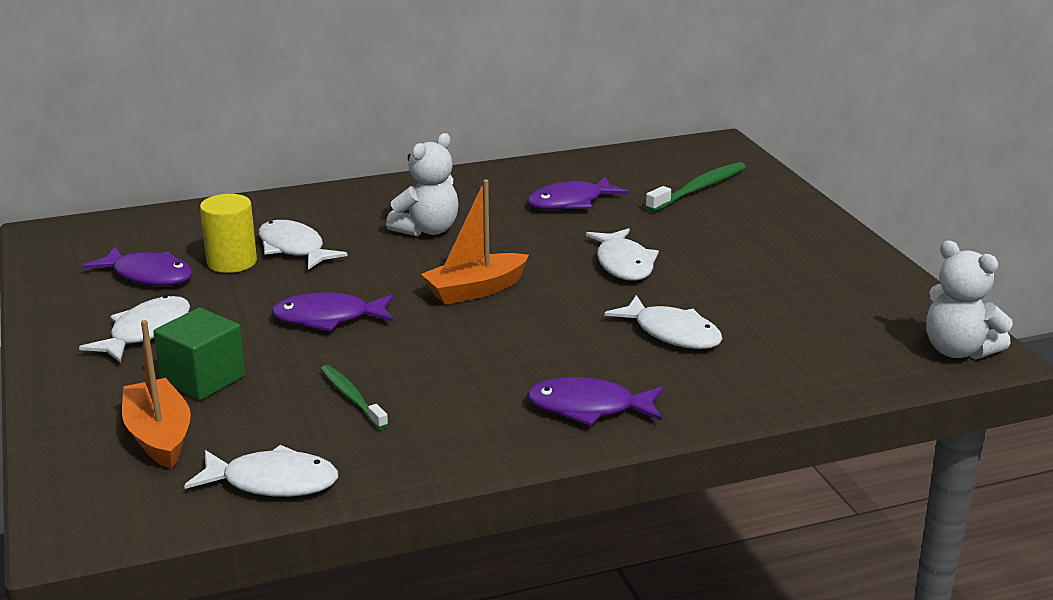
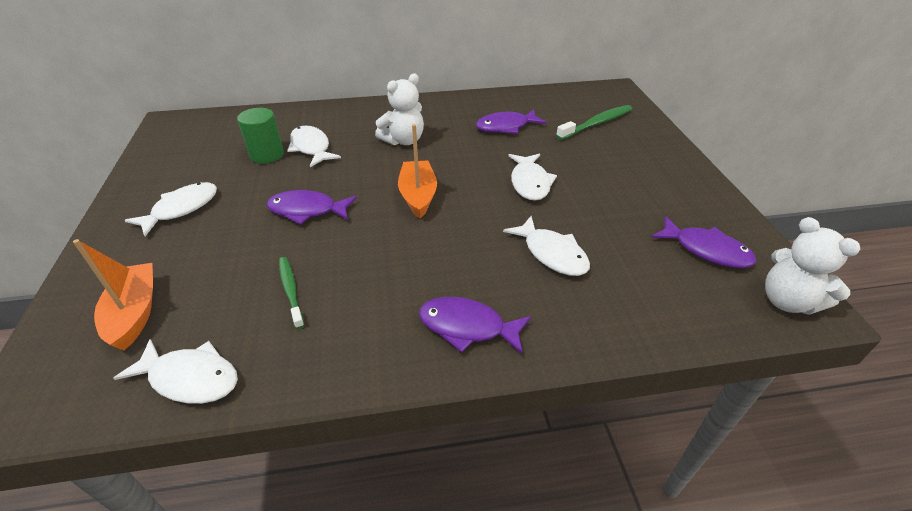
camera: 10 degrees right, 15 degrees up
purple fish [83,247,193,286] -> purple fish moved to [651,216,756,268]
green cube [153,308,246,400] -> none
yellow cylinder [200,194,257,273] -> green cylinder [237,108,284,164]
orange boat [421,180,529,305] -> orange boat turned 105 degrees clockwise [398,124,437,218]

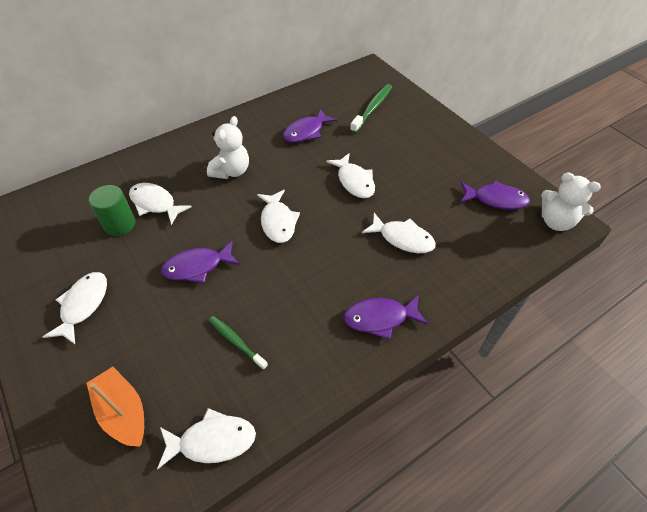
camera: 25 degrees left, 10 degrees up
orange boat [398,124,437,218] -> white fish [257,190,300,243]

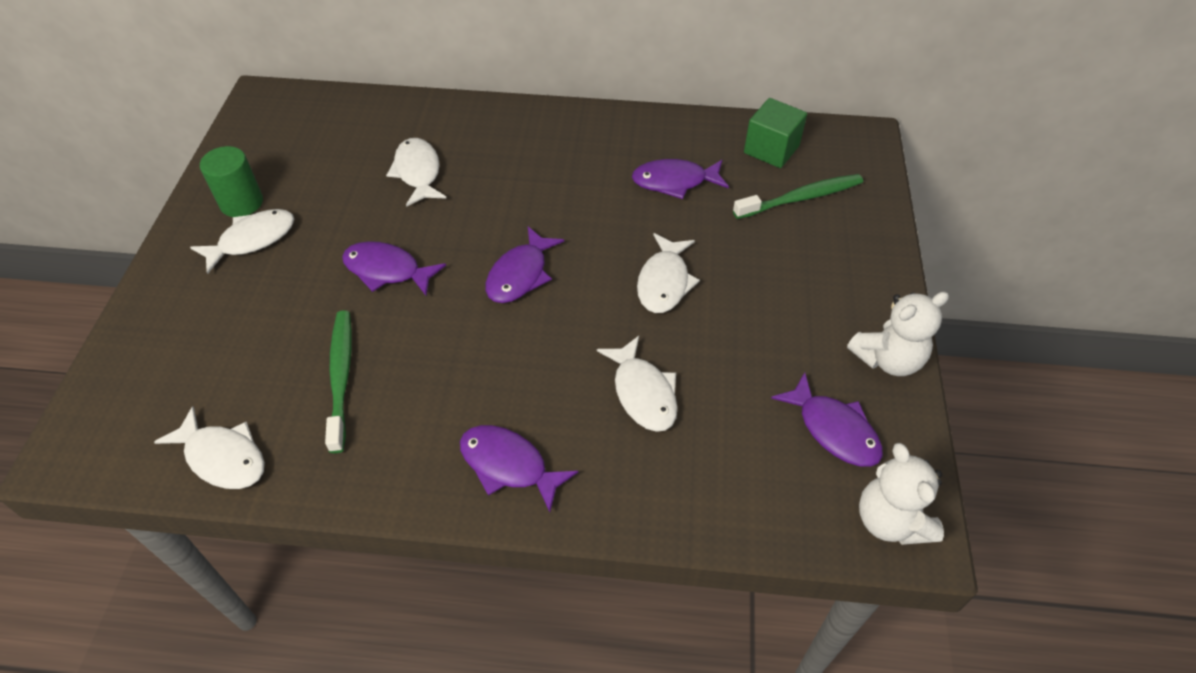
camera: 40 degrees right, 0 degrees up
orange boat [87,367,144,447] -> none
green cylinder [89,185,135,236] -> green cylinder moved to [200,146,263,217]
white teddy bear [207,116,249,179] -> white teddy bear moved to [847,291,949,376]
green toothbrush [209,316,268,370] -> green toothbrush [325,310,352,453], size x1.52
white fish [257,190,300,243] -> purple fish [485,226,564,303]
none -> green cube [744,98,807,168]

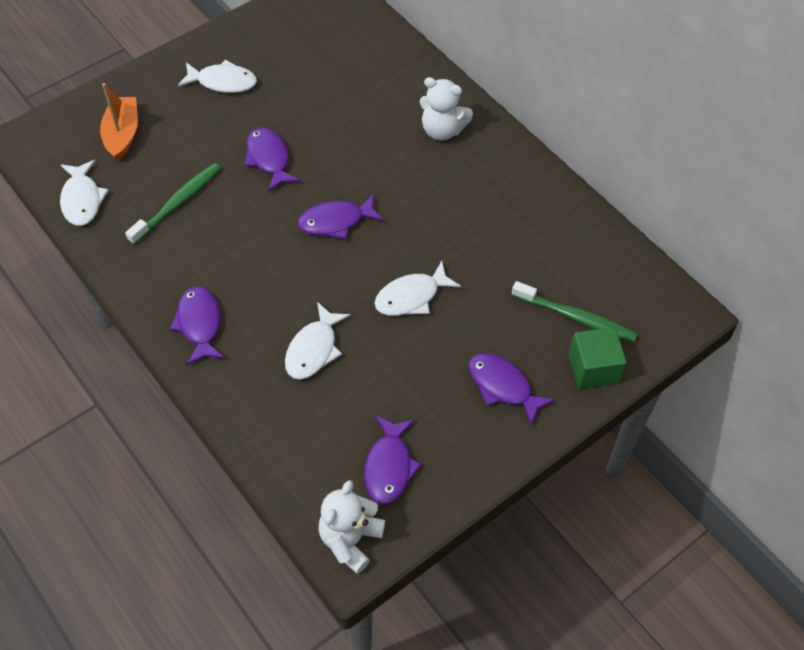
camera: 45 degrees right, 5 degrees up
green cylinder [200,146,263,217] -> none
white fish [386,138,447,207] -> none
purple fish [632,159,729,199] -> purple fish moved to [469,353,555,425]
green cube [744,98,807,168] -> green cube moved to [568,327,627,389]
white teddy bear [847,291,949,376] -> white teddy bear moved to [420,77,473,141]
none -> orange boat [100,83,138,161]

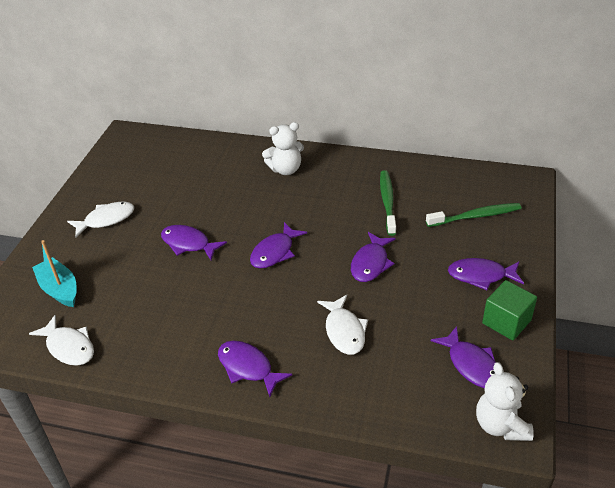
camera: 35 degrees left, 15 degrees down
orange boat [100,83,138,161] -> turquoise boat [32,240,77,307]
green toothbrush [125,163,221,245] -> green toothbrush moved to [380,170,396,236]
white fish [374,261,461,316] -> purple fish [351,232,396,282]
green cube [568,327,627,389] -> green cube moved to [482,280,537,340]

